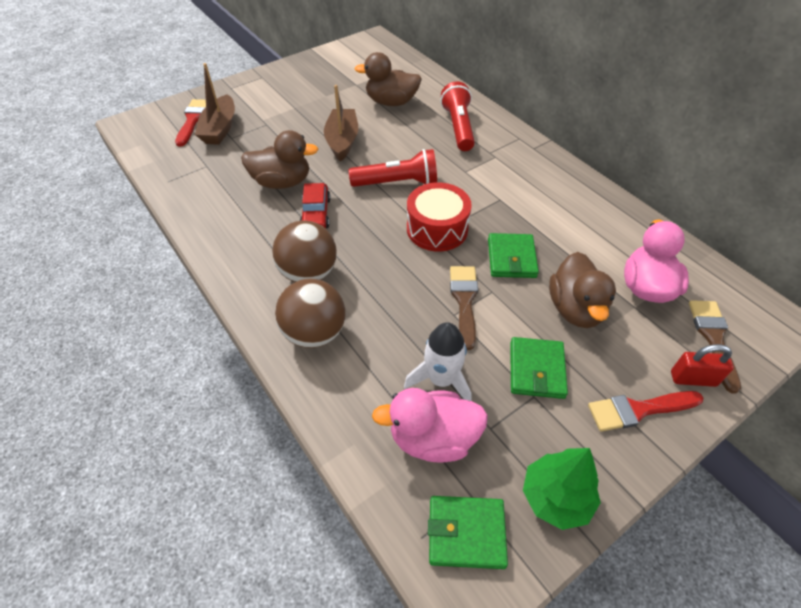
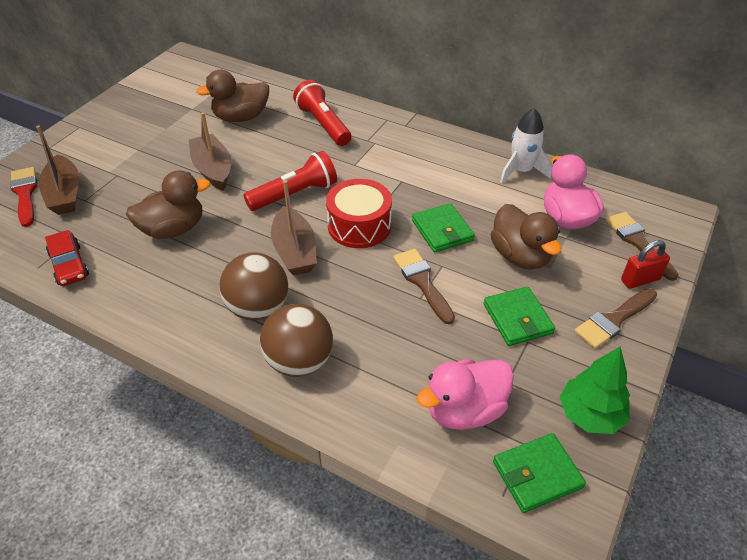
camera: 25 degrees left, 5 degrees down
red car [300,183,331,228] -> red car moved to [45,230,89,286]
white rocket [404,322,472,401] -> white rocket moved to [500,108,552,183]
red brush [588,391,703,432] -> brown brush [574,288,657,349]
none -> brown boat [271,180,317,276]

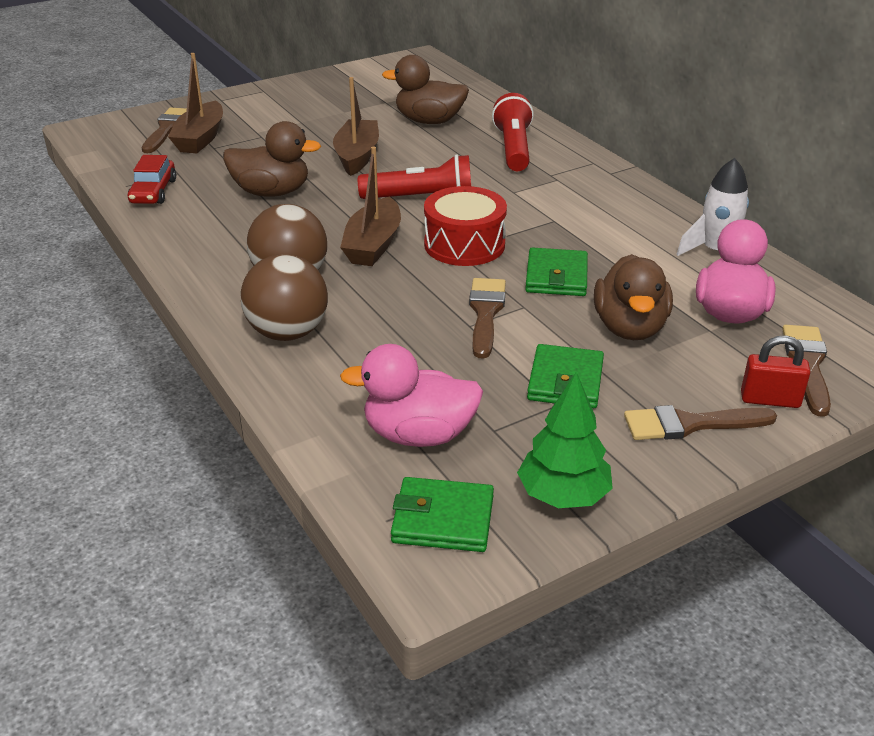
camera: 30 degrees right, 10 degrees down
red brush [10,167,37,227] -> brown brush [142,108,187,153]

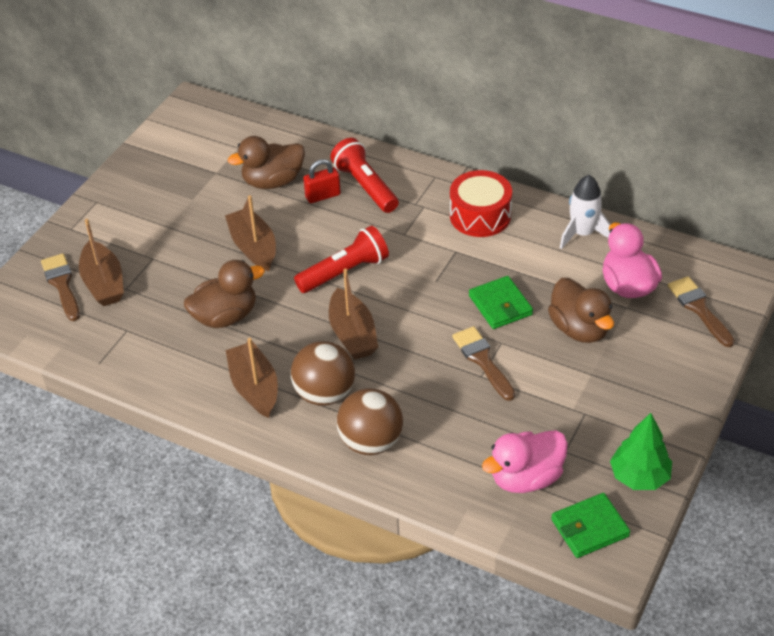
camera: 30 degrees left, 10 degrees up
red car [128,155,176,204] -> none
red drum [424,186,507,266] -> red drum moved to [450,170,512,237]
green wallet [527,344,604,408] -> none
brown brush [624,405,777,440] -> none
red padlock [741,335,810,408] -> red padlock moved to [303,159,341,203]
none -> brown boat [226,338,278,418]

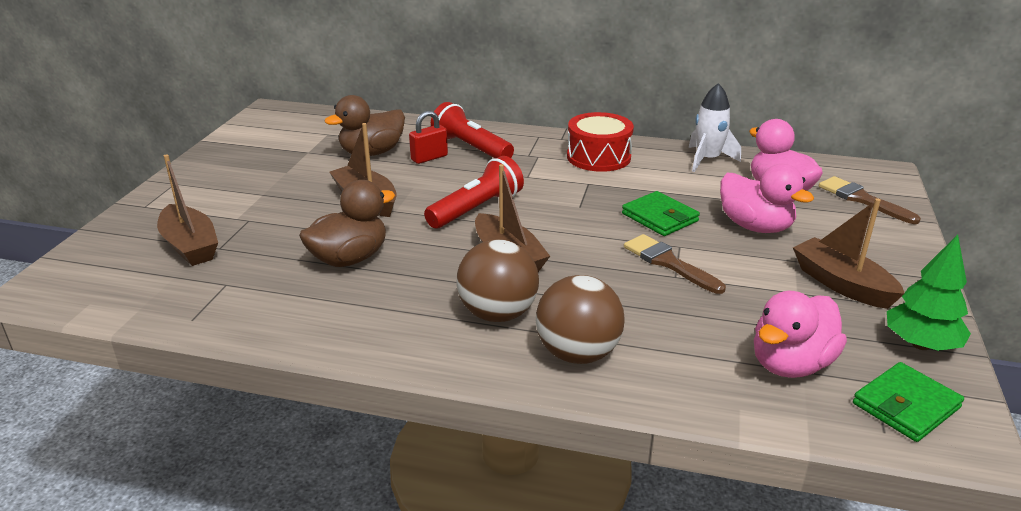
camera: 15 degrees left, 15 degrees down
brown brush [41,254,80,321] -> none
brown boat [226,338,278,418] -> brown boat moved to [793,198,905,309]
brown duck [548,278,614,343] -> pink duck [720,164,814,233]

